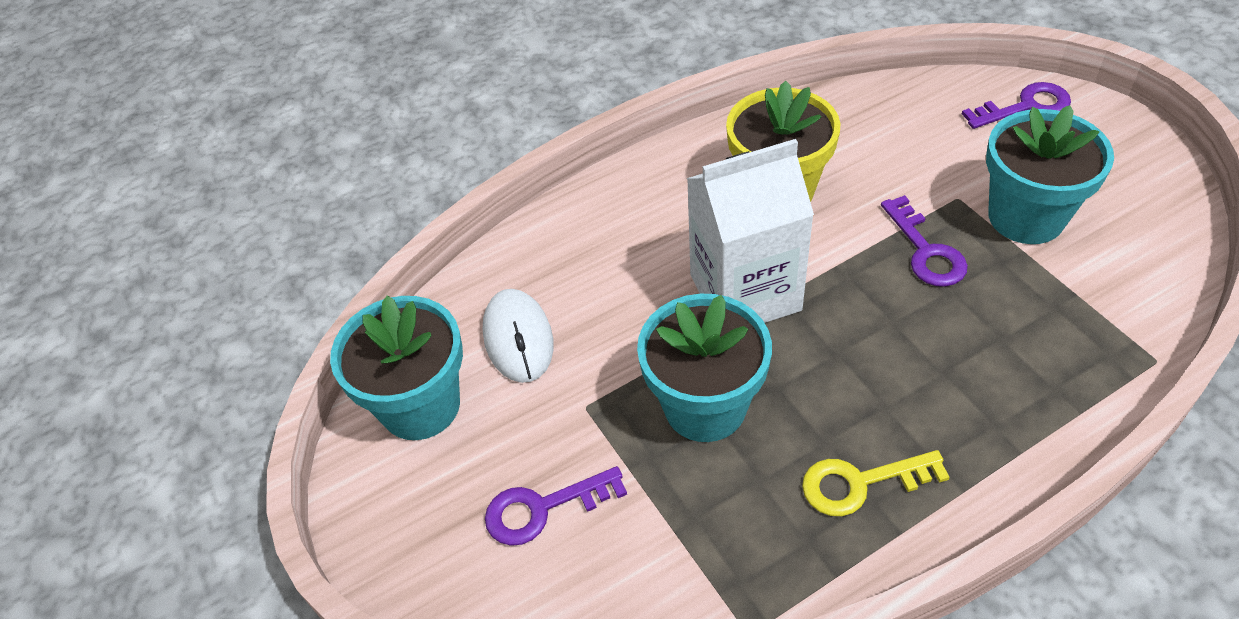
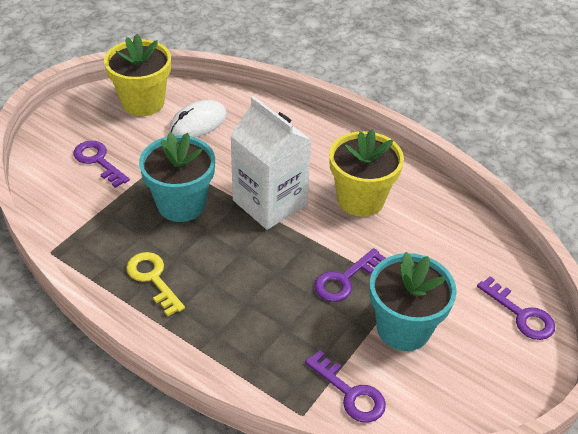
camera: 60 degrees right, 5 degrees down
turquoise flower pot [330,296,463,440] -> yellow flower pot [104,34,171,116]
none -> purple key [305,350,386,423]

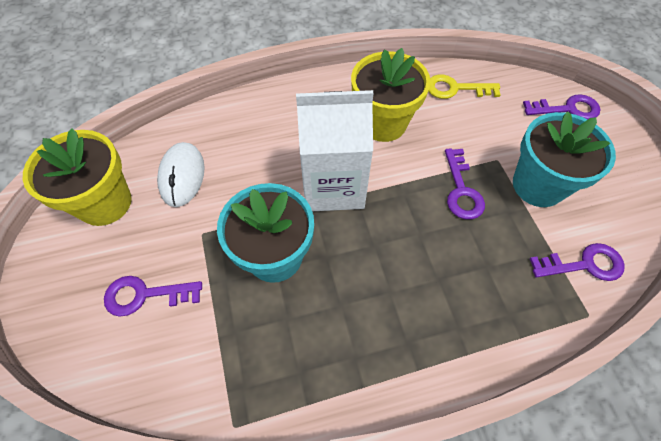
camera: 50 degrees left, 15 degrees up
yellow key [126,252,185,316] -> yellow key moved to [428,75,501,99]

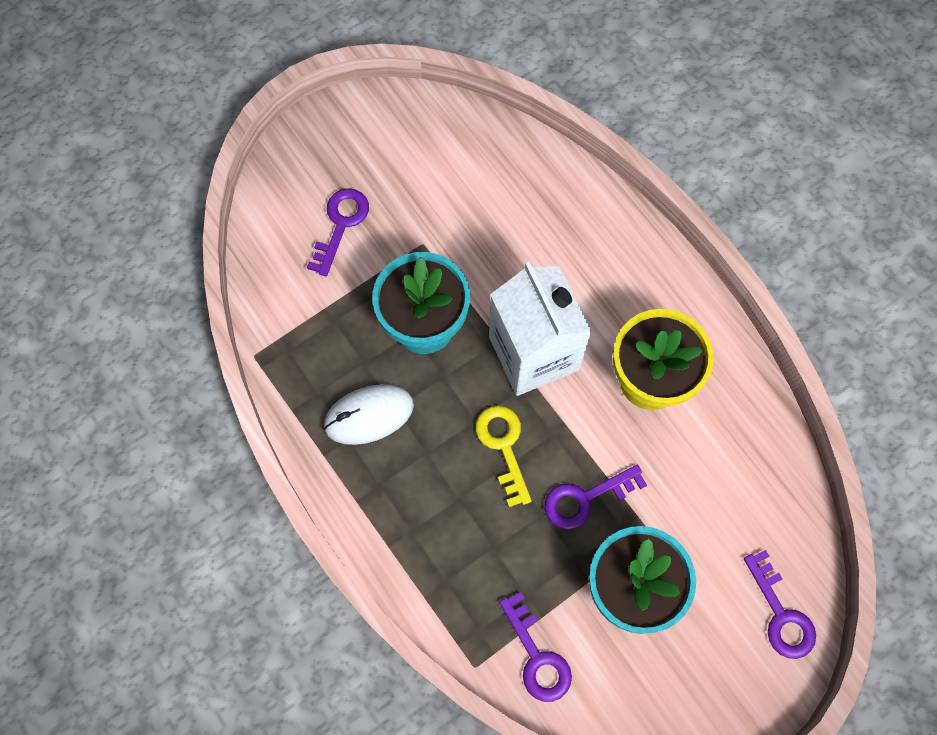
camera: 70 degrees right, 10 degrees up
yellow flower pot [23,128,132,226] -> none
purple key [104,276,202,317] -> purple key turned 45 degrees clockwise [307,188,369,276]
white mouse [157,142,204,207] -> white mouse moved to [323,384,414,445]
yellow key [428,75,501,99] -> yellow key moved to [476,406,532,507]

